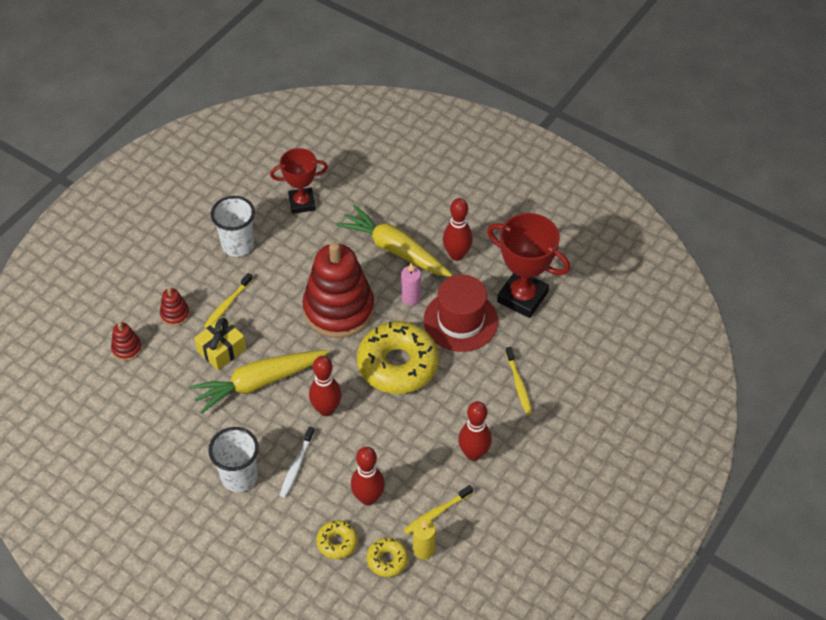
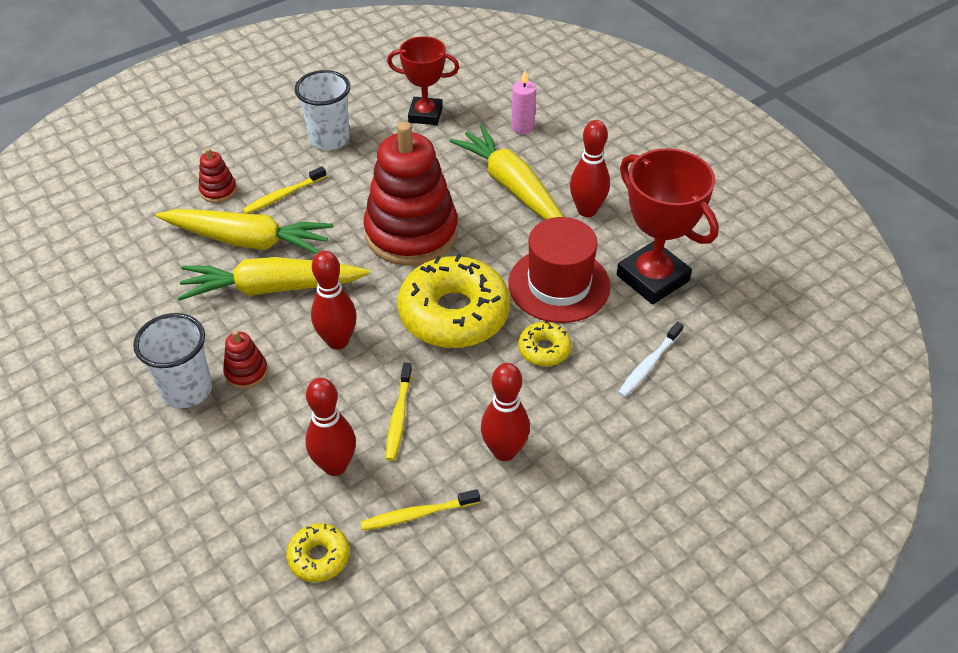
camera: 20 degrees right, 5 degrees down
red stacking toy [111,323,142,361] -> red stacking toy moved to [223,330,268,389]
yellow gift [194,317,246,370] -> yellow carrot [156,209,333,254]
white toothbrush [279,426,315,498] -> white toothbrush moved to [618,321,684,397]
yellow donut [316,520,358,559] -> yellow donut moved to [518,321,572,366]
pink candle [401,263,421,306] -> pink candle moved to [511,70,536,134]
yellow candle [413,519,436,560] -> none
yellow toothbrush [505,347,532,414] -> yellow toothbrush moved to [386,362,412,461]

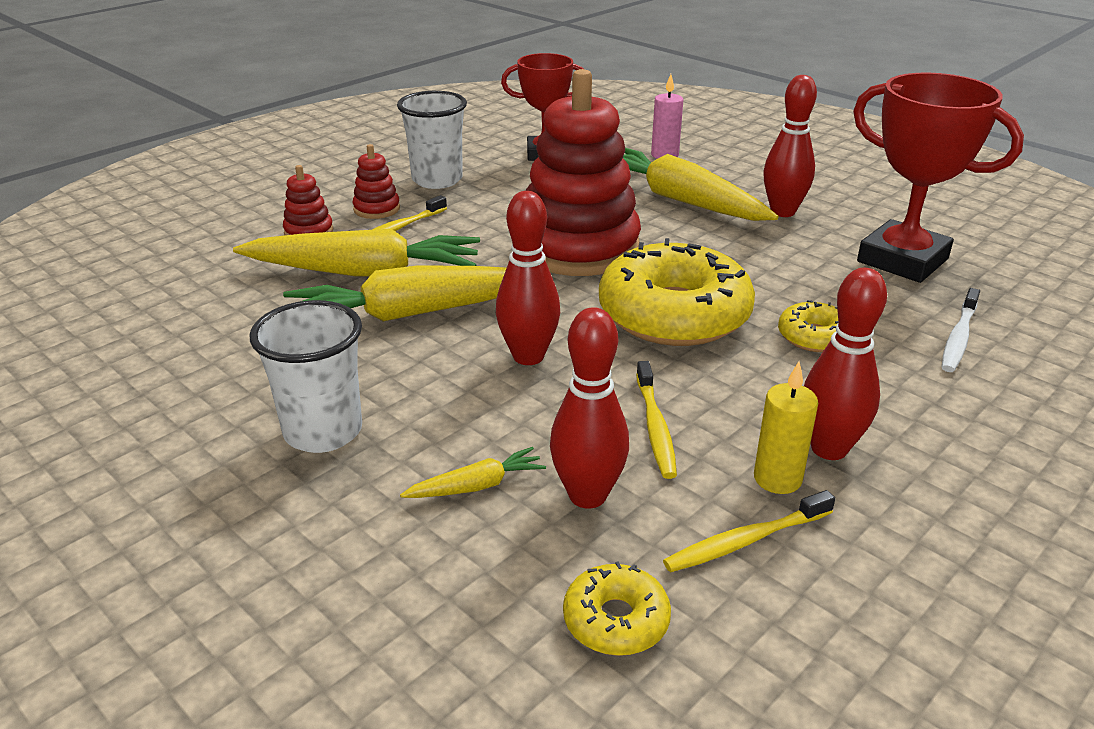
camera: 10 degrees left, 15 degrees down
red stacking toy [223,330,268,389] -> red stacking toy moved to [352,144,400,219]
red hat [508,217,610,323] -> none
none -> yellow carrot [400,447,546,498]
none -> yellow candle [754,361,818,494]

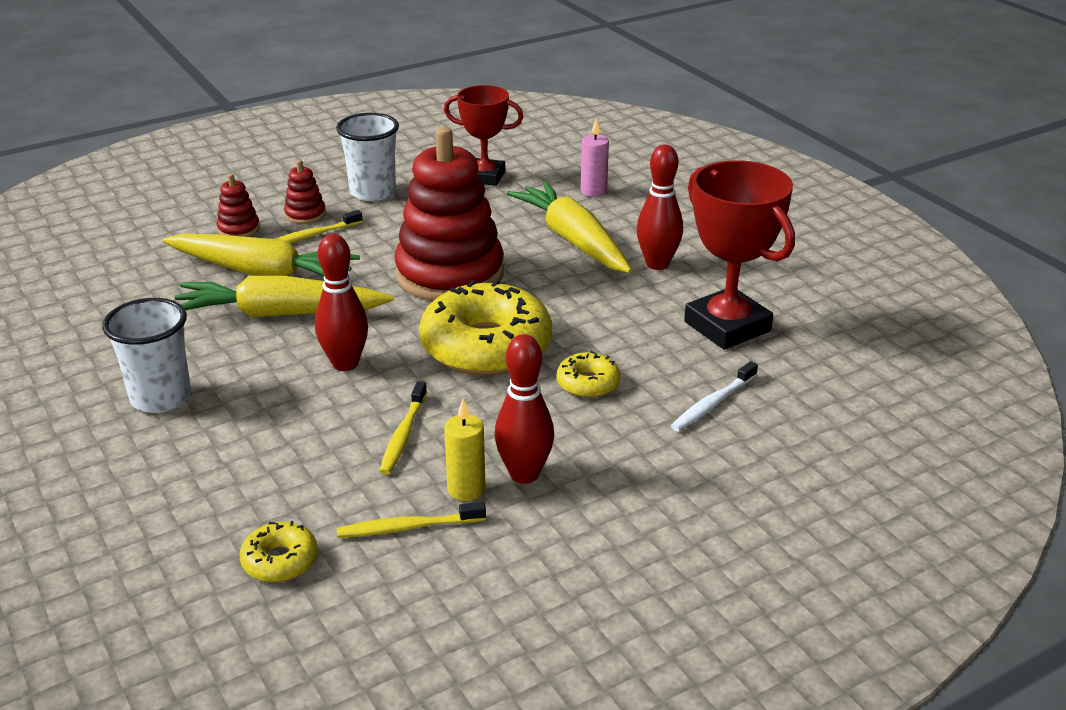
camera: 15 degrees right, 0 degrees up
yellow carrot [400,447,546,498] -> none
red bowling pin [550,307,629,509] -> none

